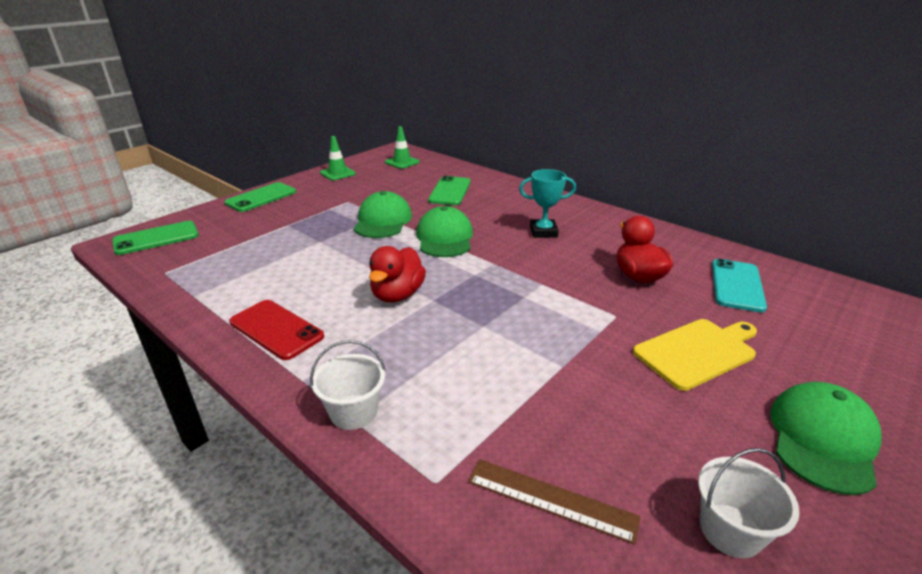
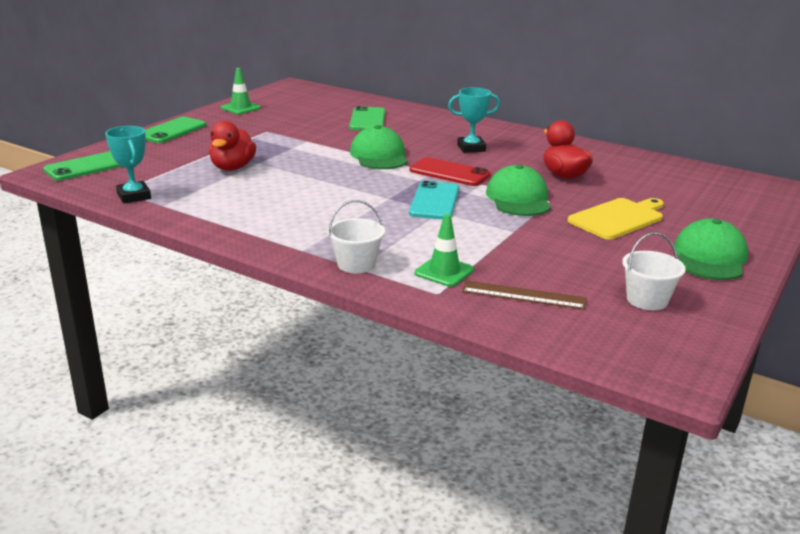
camera: 10 degrees left, 5 degrees down
red phone [229,300,324,360] -> red phone moved to [410,157,491,186]
green cap [354,191,412,238] -> green cap moved to [486,164,551,216]
red duck [369,246,426,303] -> red duck moved to [209,121,256,171]
green traffic cone [385,126,420,169] -> green traffic cone moved to [415,214,474,287]
turquoise phone [712,258,767,312] -> turquoise phone moved to [409,181,459,220]
none -> turquoise trophy [105,126,151,203]

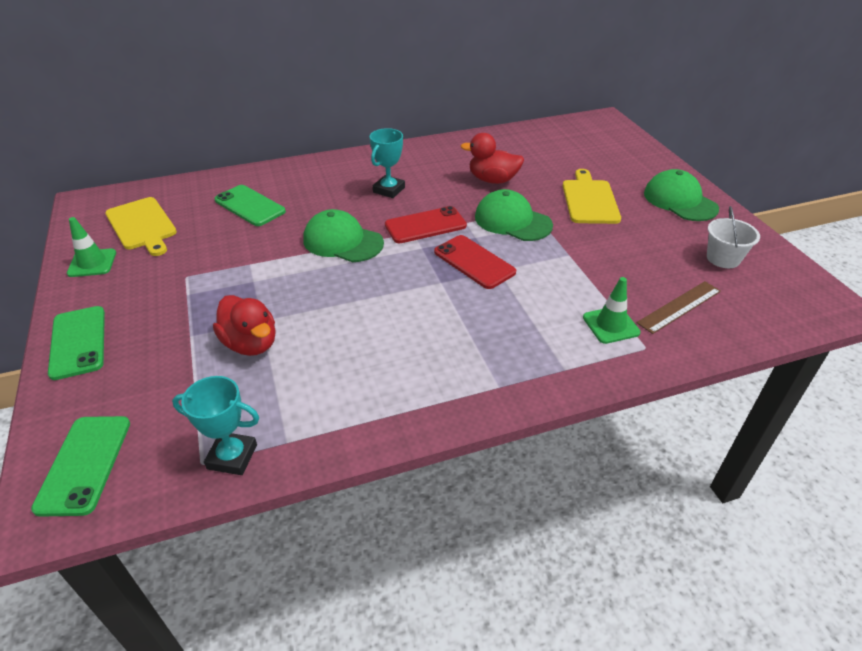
camera: 50 degrees left, 15 degrees up
white bucket [328,200,385,273] -> none
turquoise phone [409,181,459,220] -> red phone [434,235,516,289]
none -> yellow cutting board [105,197,177,256]

